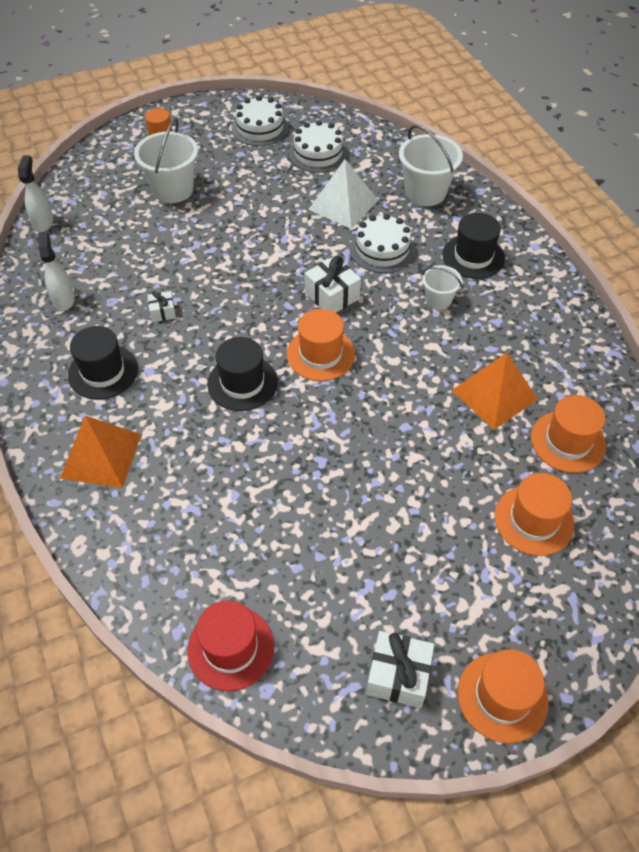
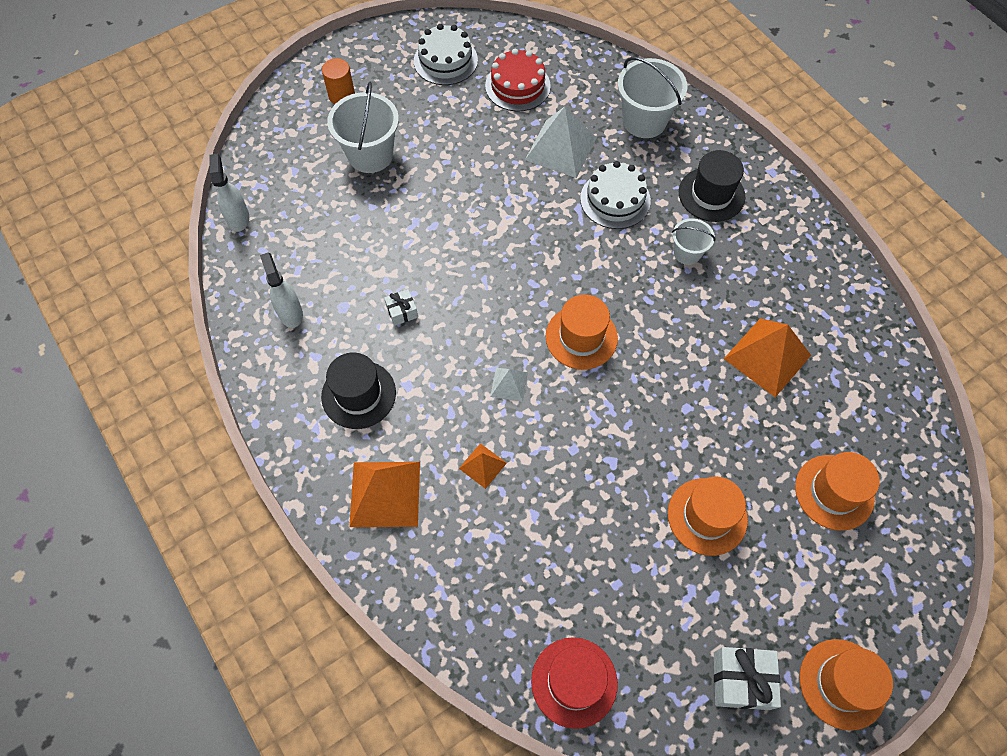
camera: 10 degrees left, 10 degrees up
black hat [207,337,278,411] -> white pyramid [490,368,528,402]
white cake [289,120,348,173] -> red cake [485,49,551,111]
white gift [304,256,361,313] -> none
orange hat [531,395,606,473] -> orange hat moved to [668,477,748,556]
none -> orange pyramid [459,443,507,489]

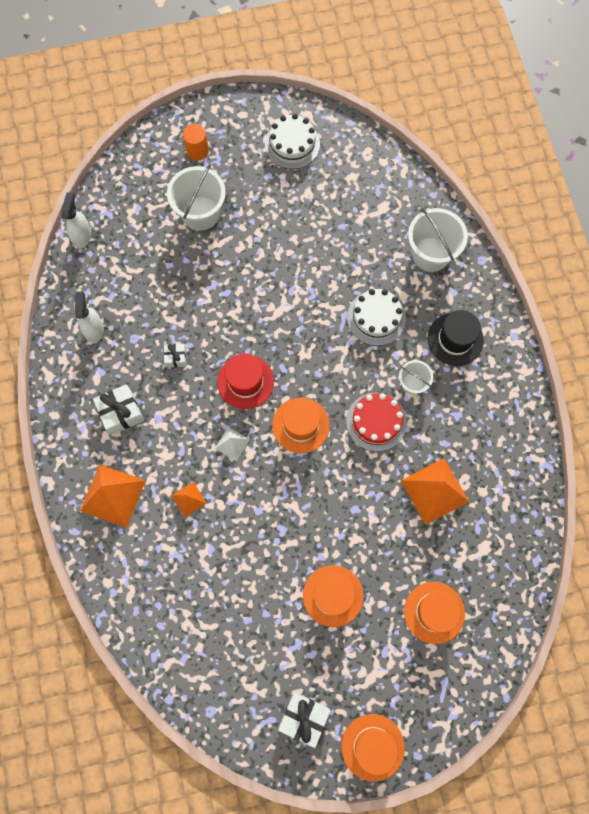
camera: 20 degrees right, 10 degrees up
black hat [321,353,396,429] -> white gift [93,384,144,435]
red cake [485,49,551,111] -> red cake moved to [346,392,407,452]
white pyramid [525,106,597,178] -> none
red hat [531,637,618,729] -> red hat moved to [217,353,274,409]

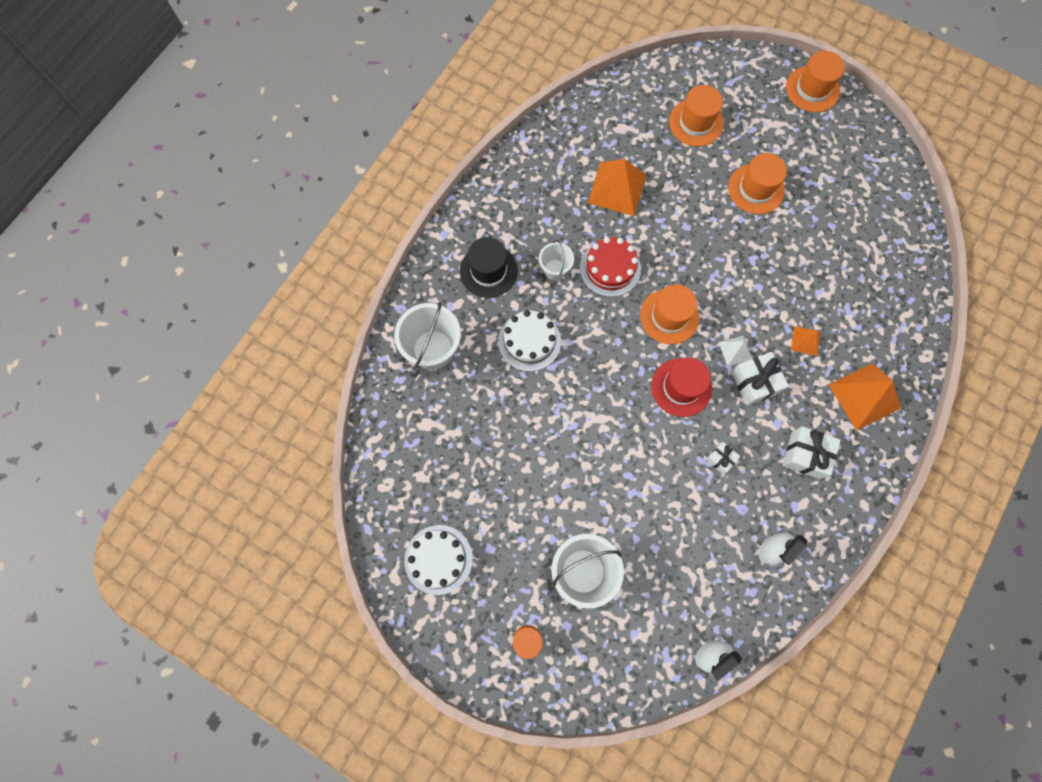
camera: 135 degrees left, 0 degrees up
white gift [278,692,330,748] -> white gift moved to [731,352,789,406]

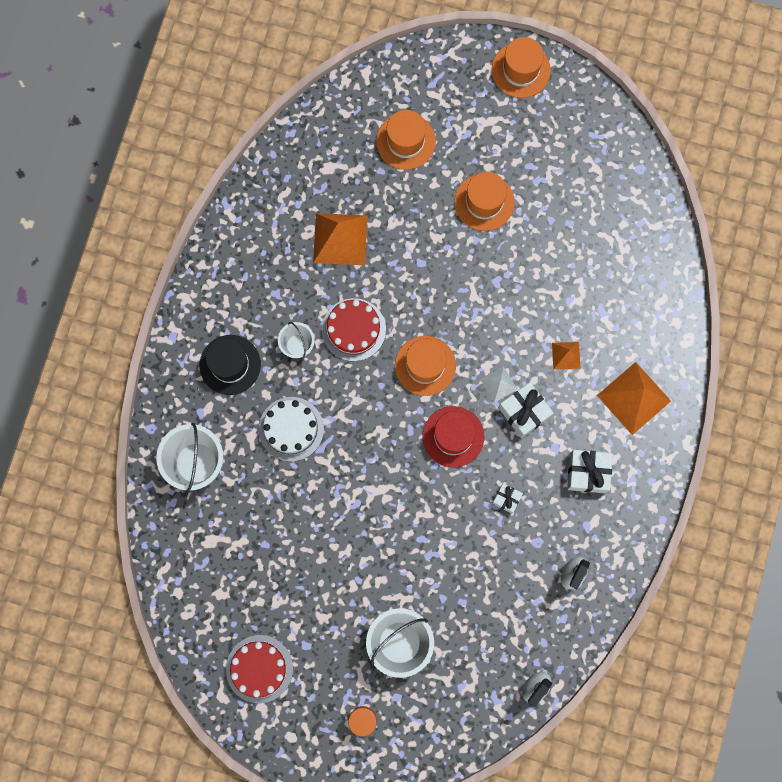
camera: 15 degrees left, 5 degrees up
white cake [404,525,473,595] -> red cake [226,635,293,703]

